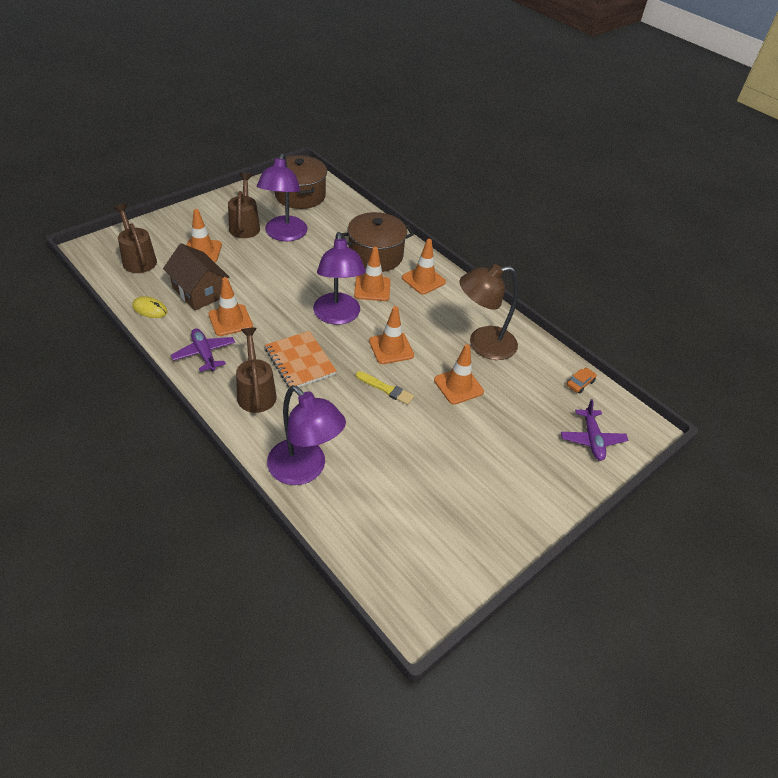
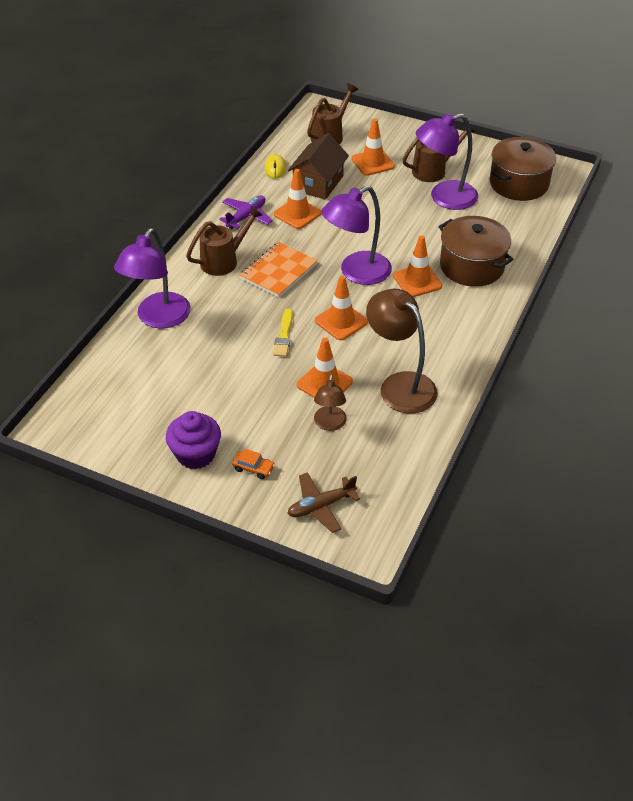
camera: 70 degrees right, 0 degrees up
orange traffic cone [402,239,446,295] -> none
purple plane [561,399,628,461] -> brown plane [287,472,360,533]
orange car [567,368,597,394] -> orange car moved to [232,449,275,479]
none -> purple cupcake [166,411,221,469]
none -> brown lamp [314,374,347,431]

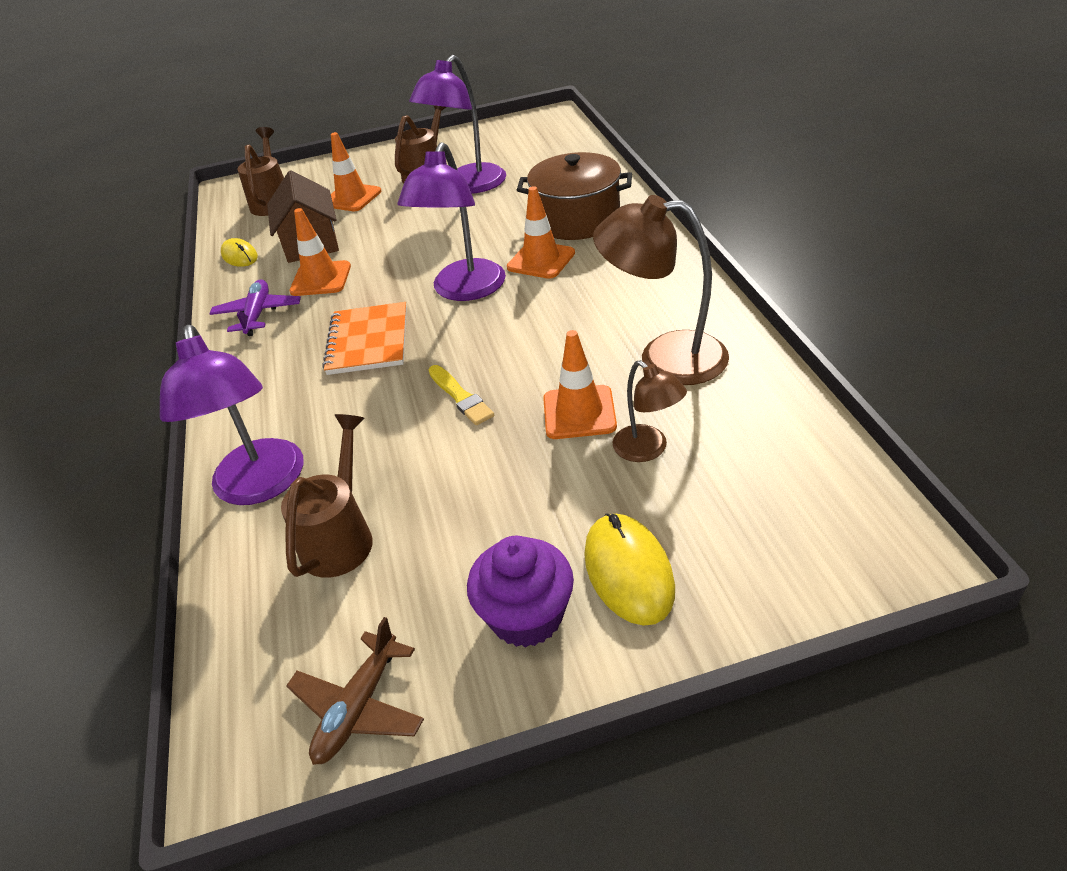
camera: 35 degrees left, 5 degrees down
brown watering can [186,206,263,276] -> brown watering can moved to [281,414,373,578]
orange car [232,449,275,479] -> yellow mouse [584,513,675,626]
brown plane [287,472,360,533] -> brown plane moved to [286,617,424,765]
orange traffic cone [315,276,368,340] -> none
brown pot [490,137,556,201] -> none

